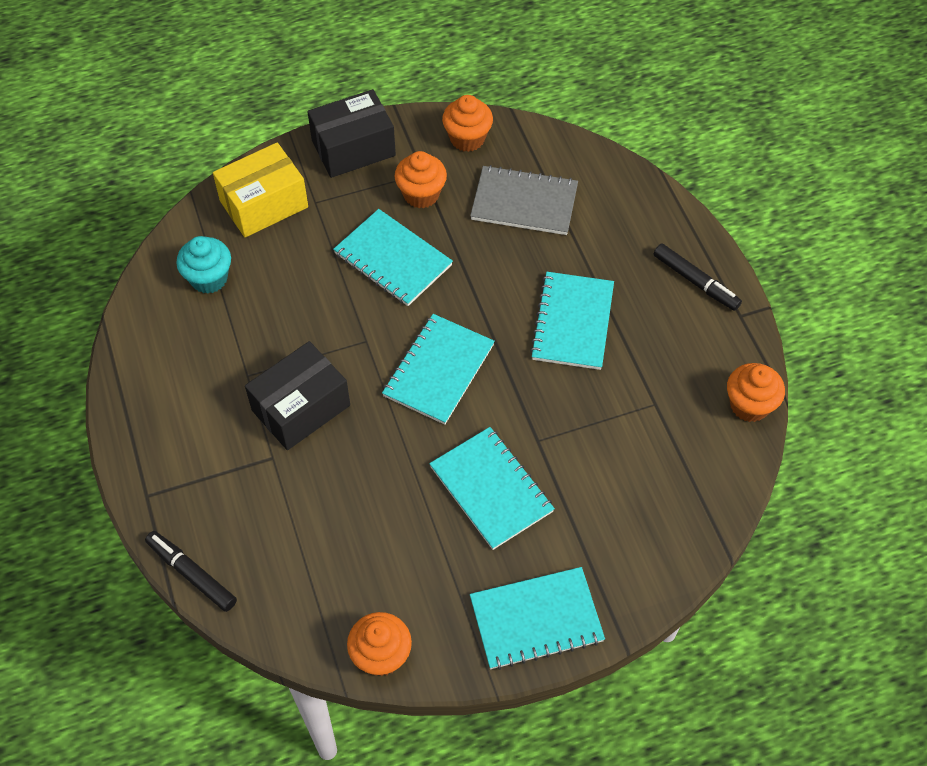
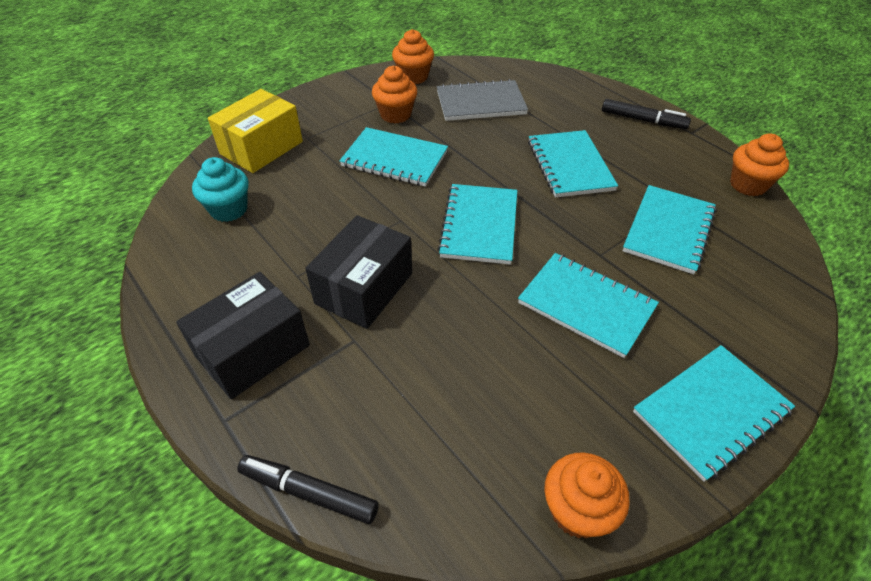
camera: 20 degrees left, 10 degrees down
black box [307,89,396,178] -> black box moved to [176,272,310,399]
none -> turquoise notebook [623,185,717,274]

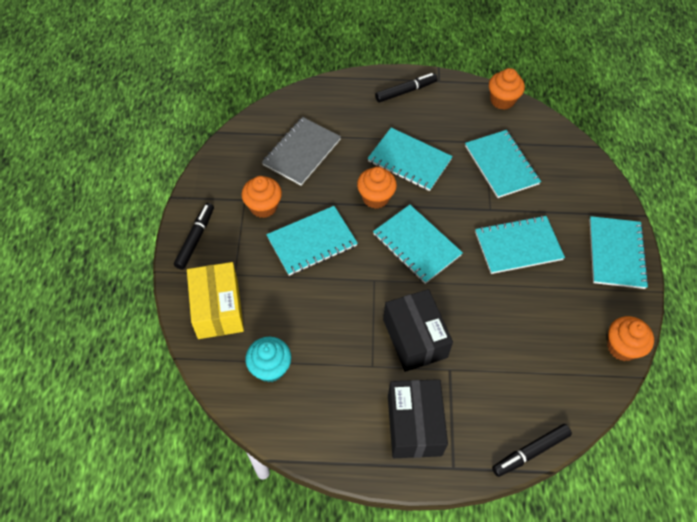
camera: 50 degrees left, 10 degrees up
orange cupcake [392,29,434,84] -> orange cupcake moved to [357,167,397,209]
none -> black marker [174,203,214,270]

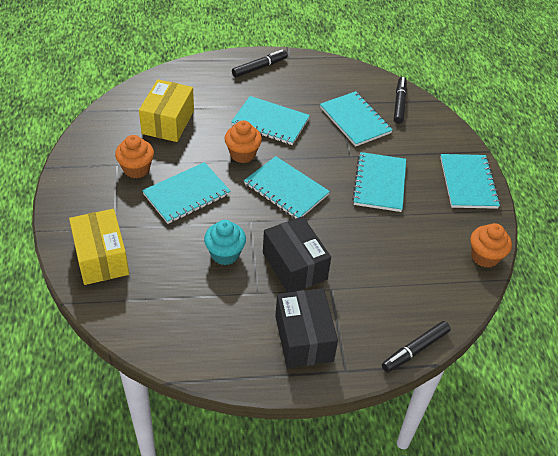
camera: 10 degrees left, 10 degrees down
black marker [174,203,214,270] -> black marker moved to [394,77,407,124]
turquoise cupcake [245,337,291,382] -> turquoise cupcake moved to [204,220,246,265]
grey notebook [262,117,341,185] -> yellow box [139,79,194,142]
turquoise notebook [475,215,565,274] -> turquoise notebook turned 60 degrees counterclockwise [352,152,406,212]
orange cupcake [489,68,525,110] -> none

